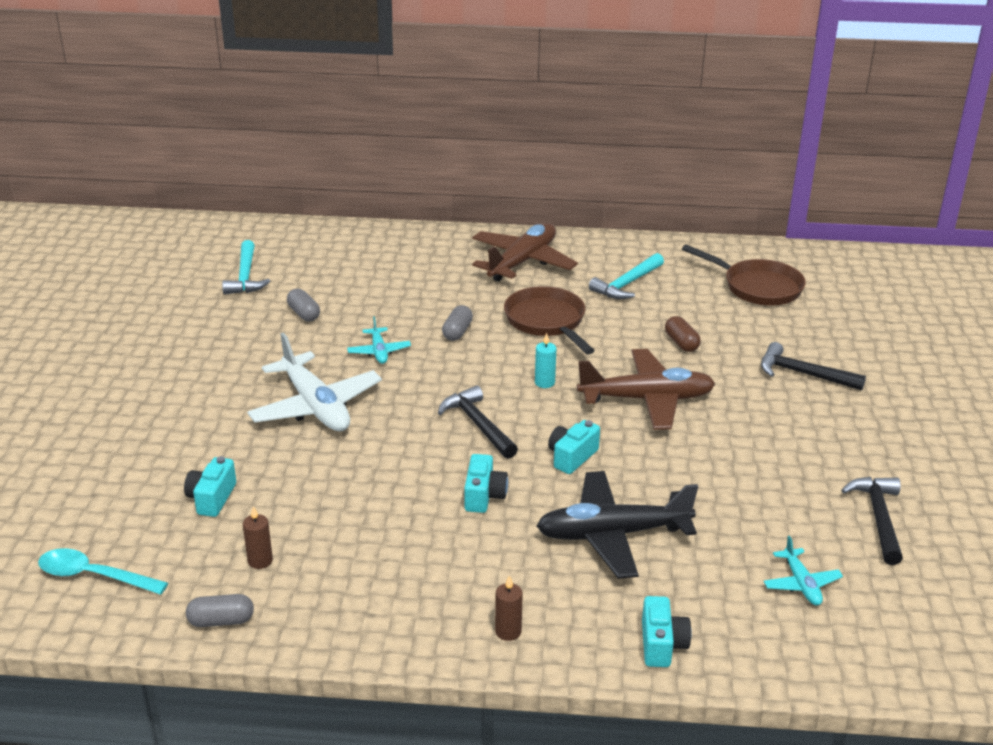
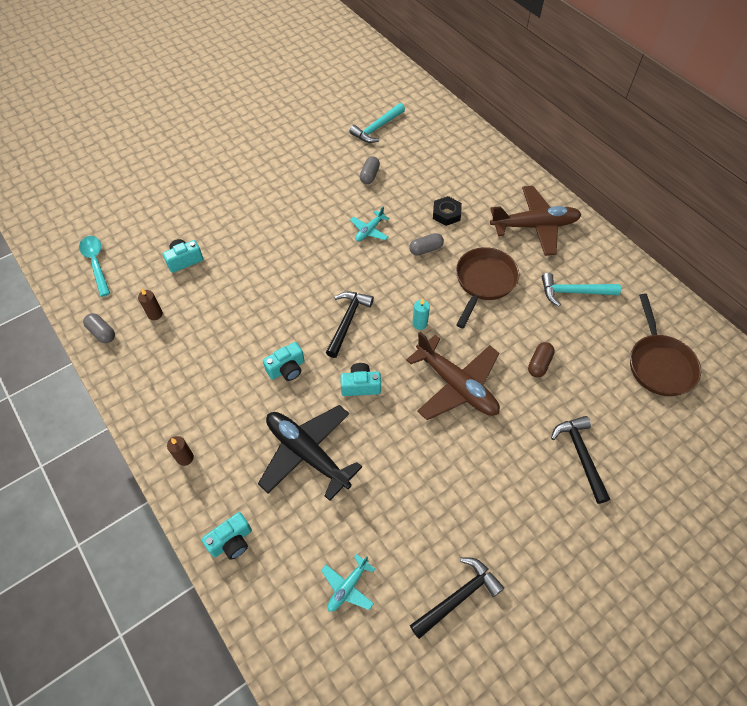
camera: 50 degrees right, 25 degrees up
white plane [247,333,382,431] -> none
none -> black nut [433,196,462,226]

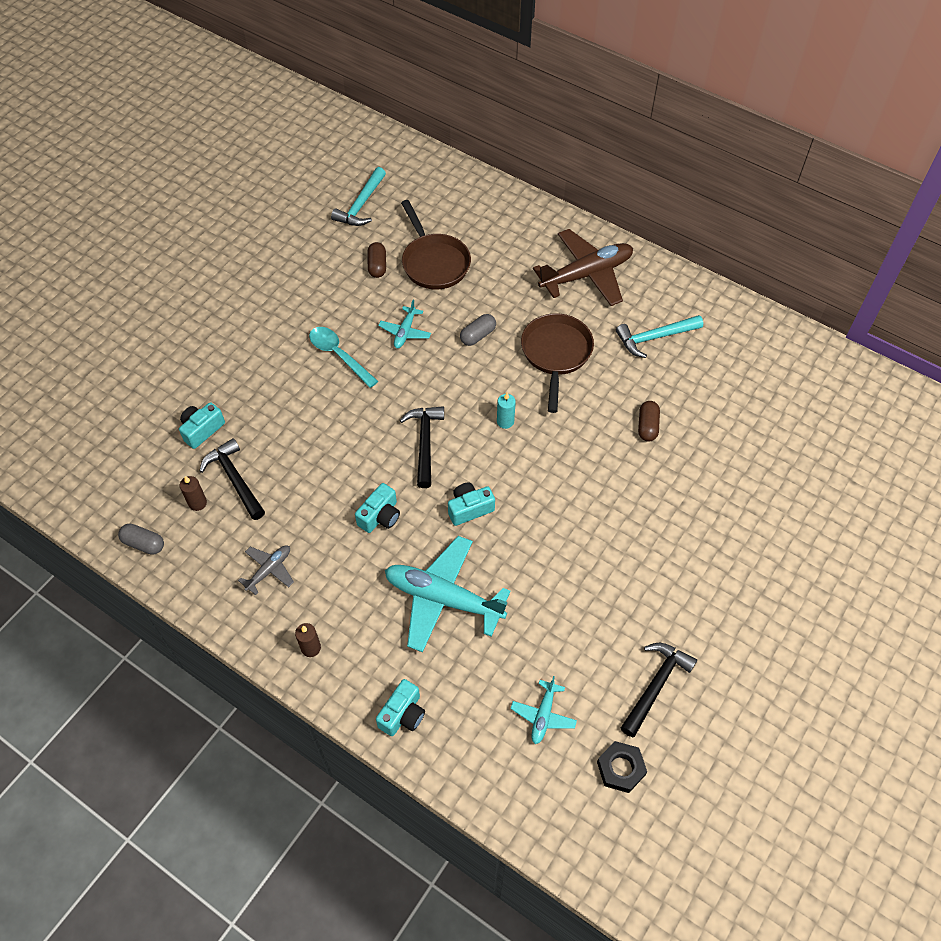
camera: 20 degrees left, 0 degrees up
turquoise spoon [79,236,110,297] -> turquoise spoon moved to [309,327,378,388]
black plane [258,405,362,501] -> turquoise plane [385,536,510,652]
grey capsule [360,156,380,184] -> brown capsule [368,242,386,278]
brown plane [406,332,500,420] -> none
black nut [433,196,462,226] -> black nut moved to [597,741,647,793]
black hammer [551,416,610,504] -> black hammer moved to [200,438,265,520]
brown pan [630,294,701,396] -> brown pan moved to [401,200,471,290]
none -> grey plane [238,545,294,595]

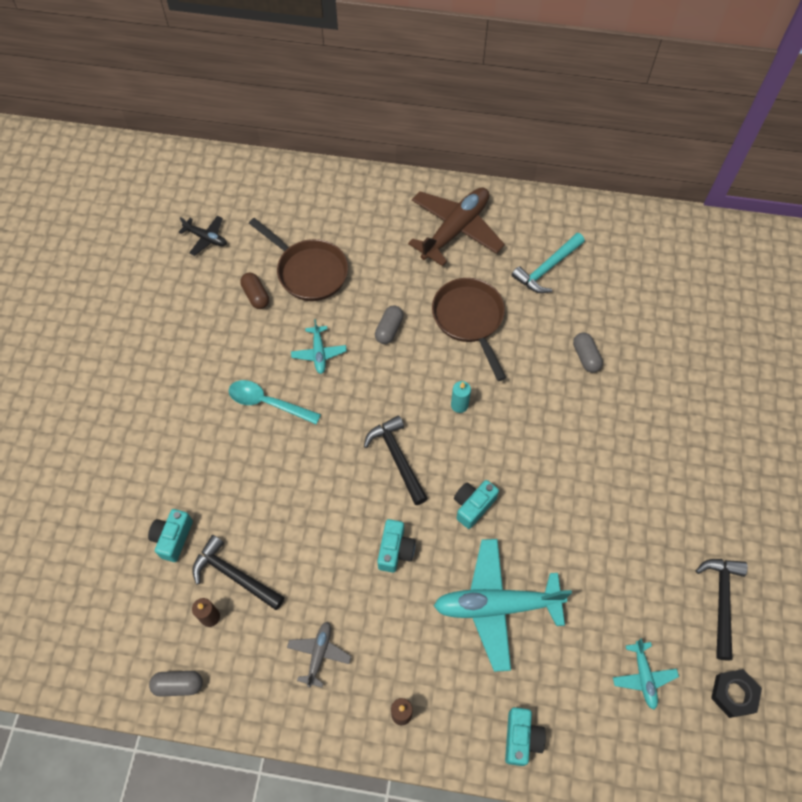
camera: 25 degrees left, 5 degrees up
turquoise hammer [331,167,386,226] -> black plane [179,216,227,256]
brown capsule [638,401,660,442] -> grey capsule [573,332,603,373]

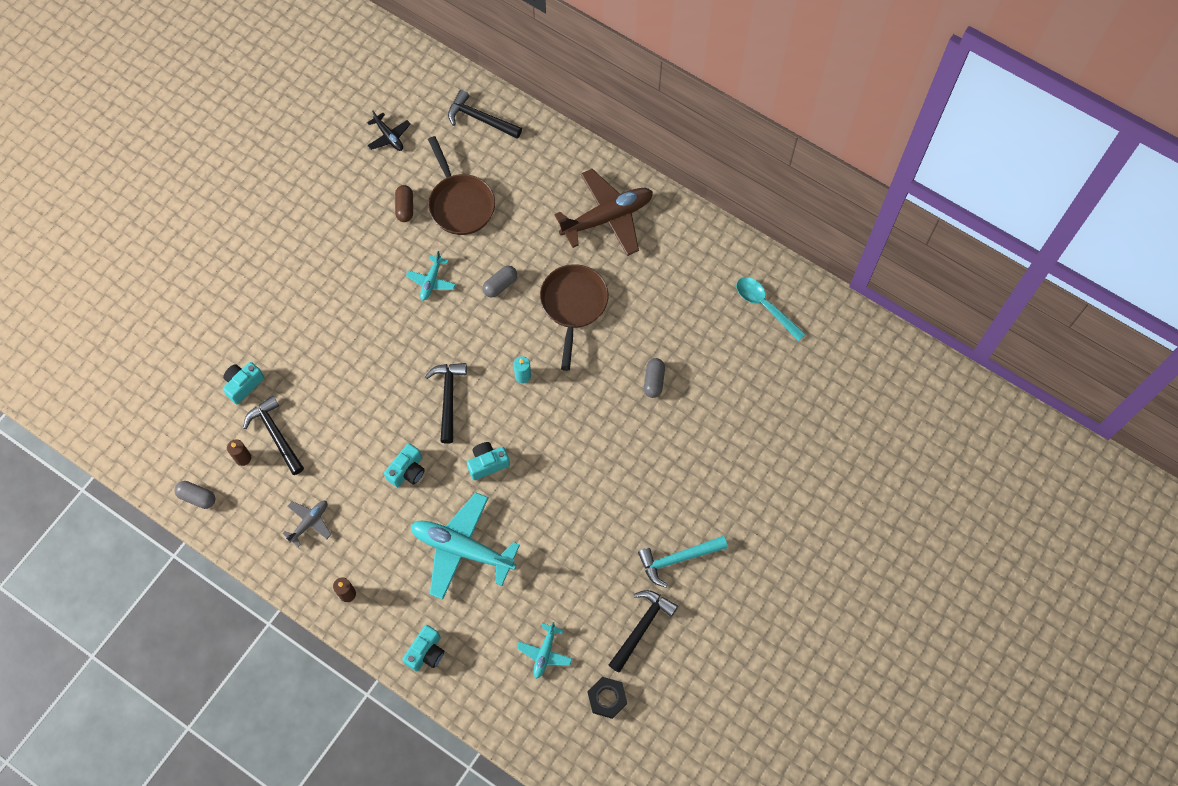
camera: 25 degrees right, 5 degrees up
turquoise spoon [229,380,321,424] -> turquoise spoon moved to [736,277,806,341]
turquoise hammer [512,233,585,293] -> turquoise hammer moved to [638,536,728,588]
none -> black hammer [448,90,522,139]

